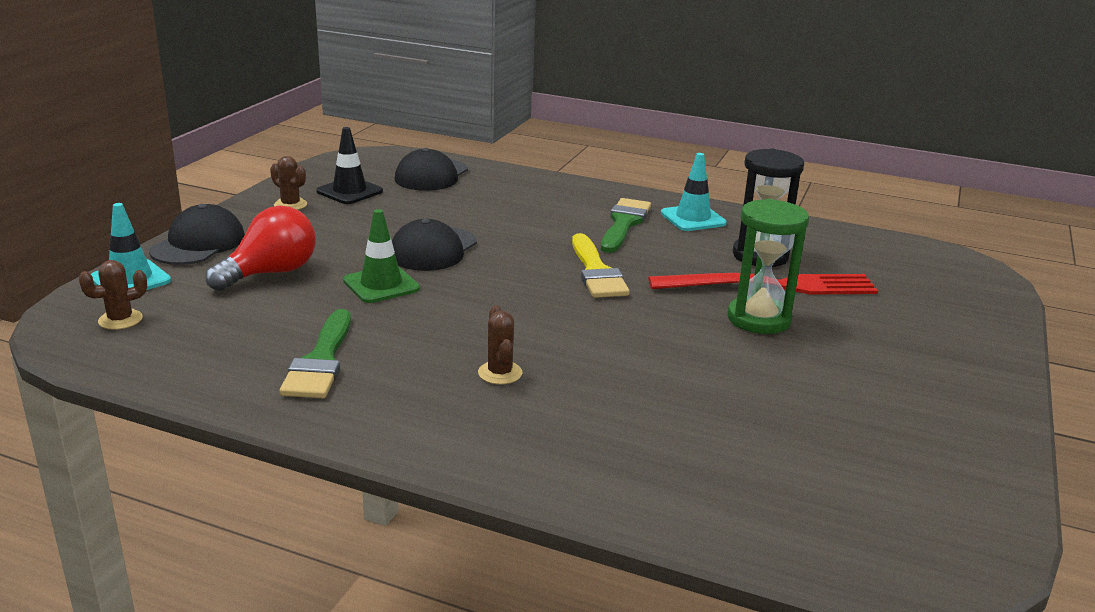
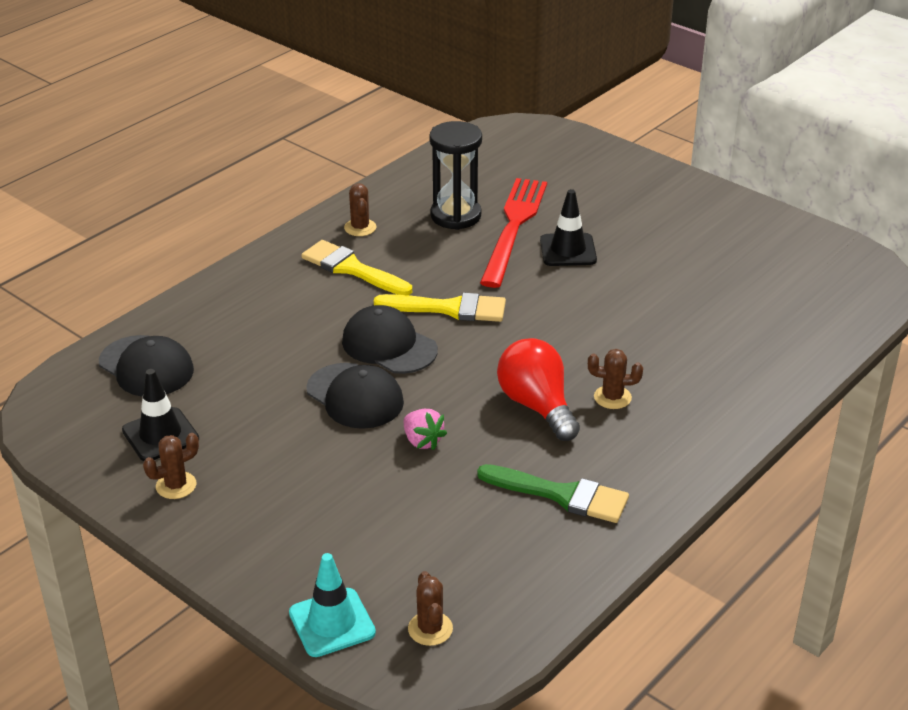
camera: 70 degrees left, 10 degrees up
black cap [149,204,245,265] -> black cap moved to [342,305,438,374]
red light bulb [205,206,316,291] -> red light bulb moved to [497,338,580,441]
green traffic cone [343,209,420,303] -> pink strawberry [404,409,447,450]
green brush [601,198,651,253] -> yellow brush [301,240,412,295]
turquoise traffic cone [661,153,727,231] -> brown cactus [344,183,376,236]
green hourglass [728,199,809,334] -> black traffic cone [540,189,597,266]

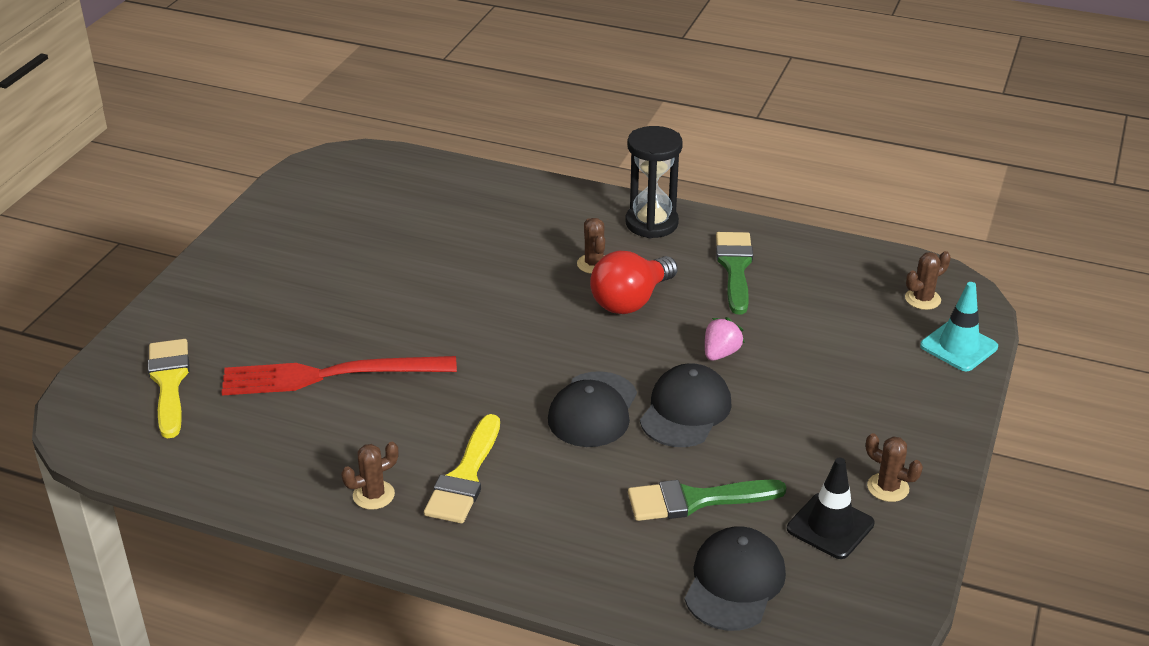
camera: 110 degrees left, 0 degrees up
yellow brush [374,293,506,322] -> yellow brush moved to [148,339,190,438]
black hourglass [429,121,482,230] -> black hourglass moved to [626,126,683,238]
black traffic cone [540,189,597,266] -> none
none -> green brush [628,480,787,521]

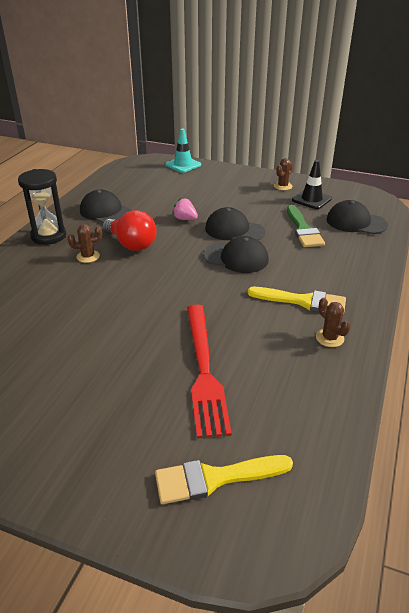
camera: 90 degrees left, 0 degrees up
green brush [716,232,753,314] -> black cap [80,190,132,223]
brown cactus [905,251,951,310] -> none

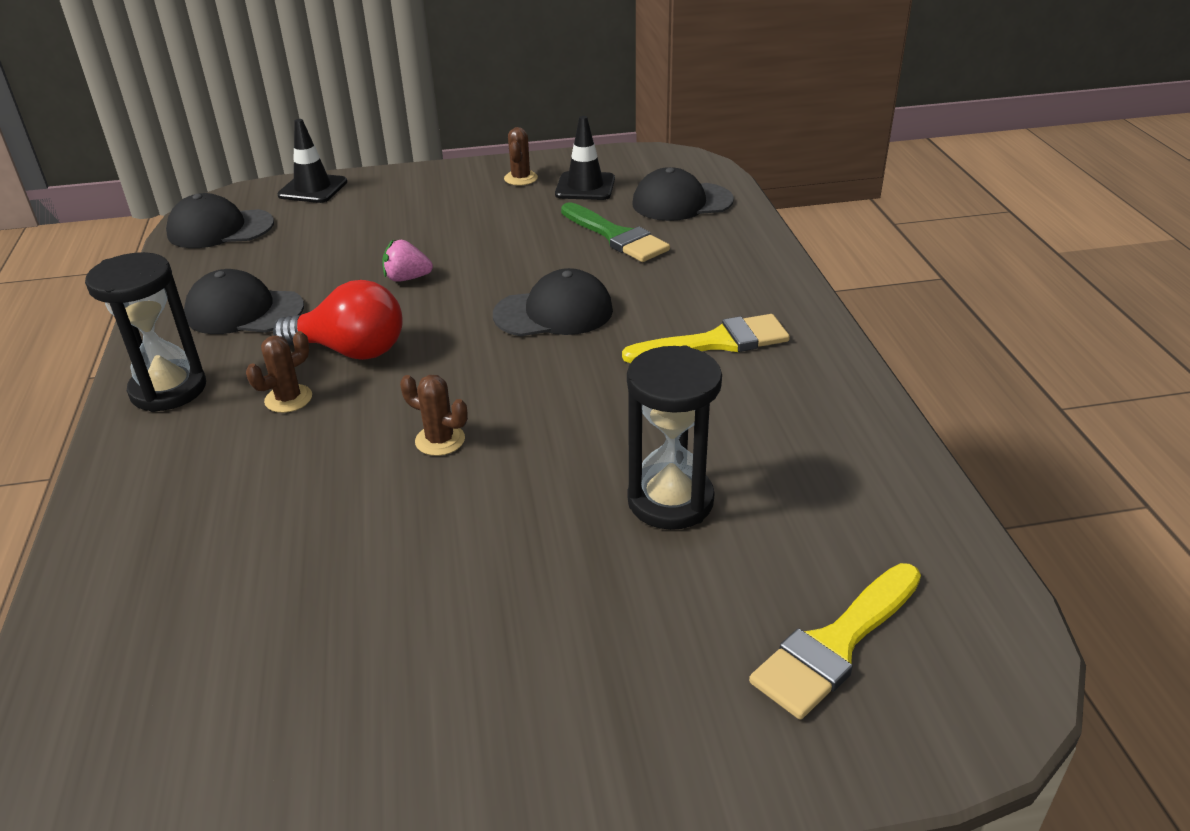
camera: 30 degrees left, 0 degrees up
turquoise traffic cone [165,128,201,173] -> black traffic cone [277,119,347,203]
red fork [187,305,232,438] -> black hourglass [627,346,722,530]
black cap [205,207,265,240] -> black cap moved to [166,193,274,248]
brown cactus [316,298,351,347] -> brown cactus moved to [400,375,468,456]

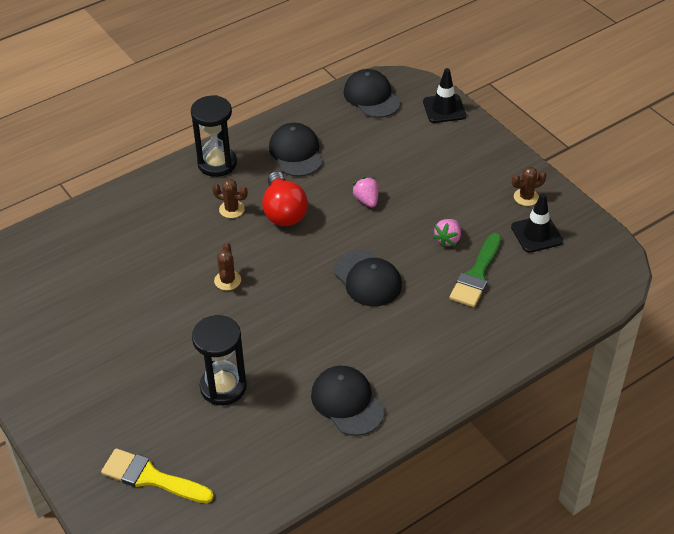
camera: 65 degrees right, 10 degrees up
yellow brush [622,314,790,363] -> none
black cap [632,167,734,221] -> black cap moved to [311,366,385,436]
none -> pink strawberry [433,219,461,247]

